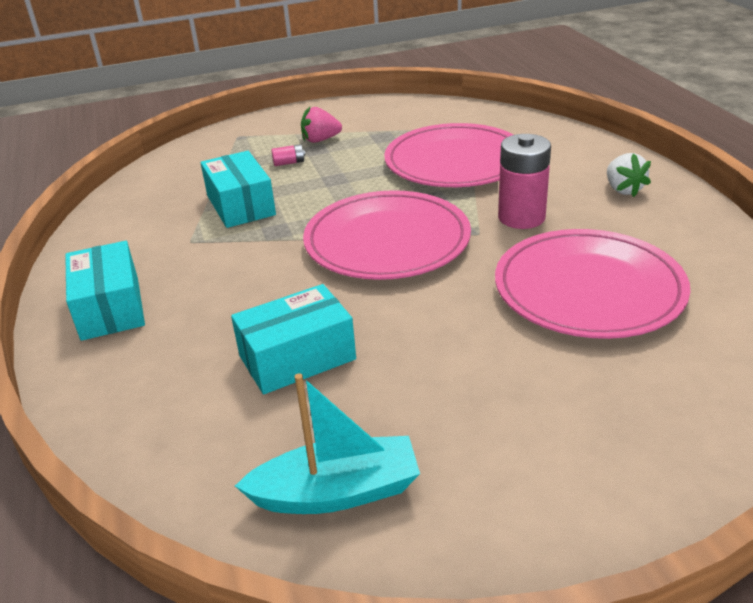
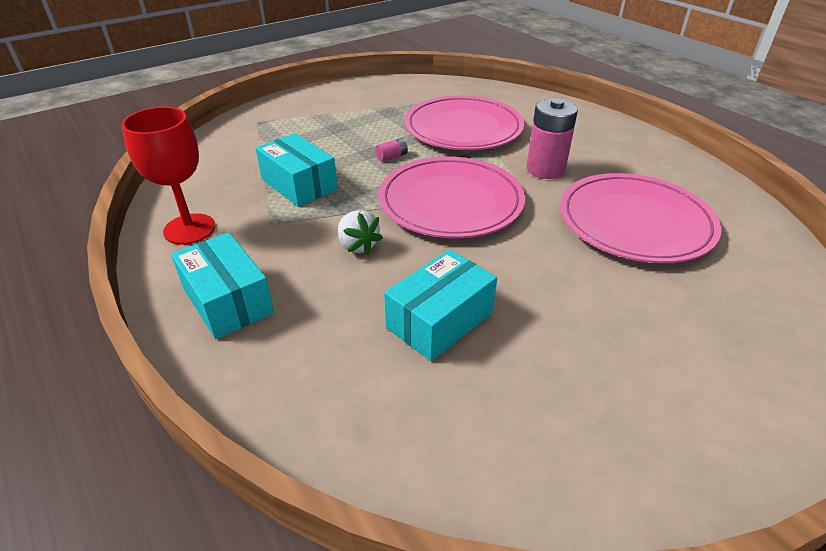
camera: 20 degrees left, 5 degrees up
turquoise boat [235,373,420,514] -> none
pink battery [271,144,306,166] -> pink battery moved to [376,138,408,161]
pink strawberry [301,107,342,143] -> none
white strawberry [607,153,651,197] -> white strawberry moved to [338,210,383,255]
none -> red goblet [122,107,216,245]

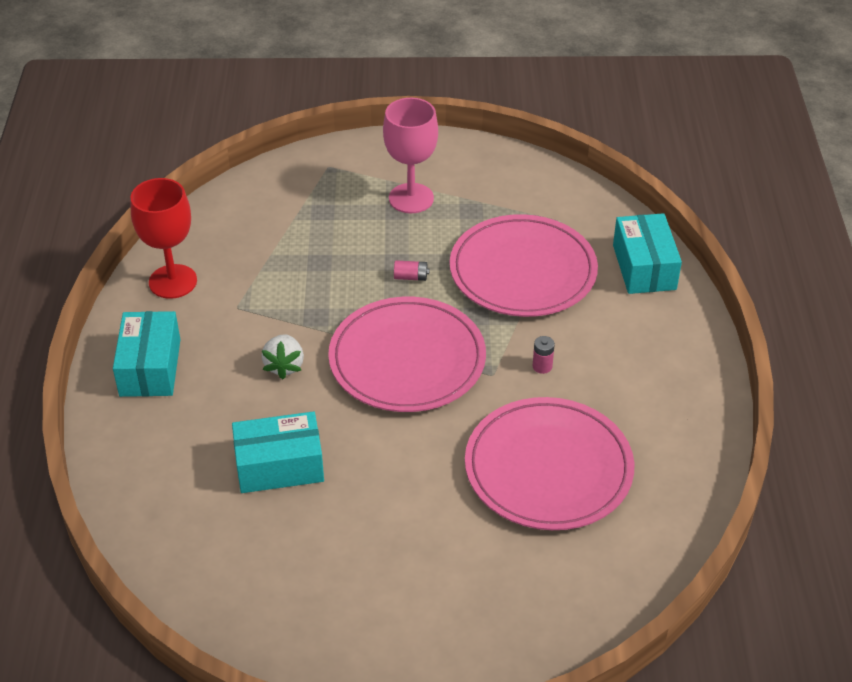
camera: 35 degrees right, 5 degrees up
turquoise box [255,133,338,207] -> turquoise box moved to [613,213,682,294]
pink battery [527,99,578,179] -> pink battery [533,336,555,374], size x0.44
none -> pink goblet [383,98,438,213]

